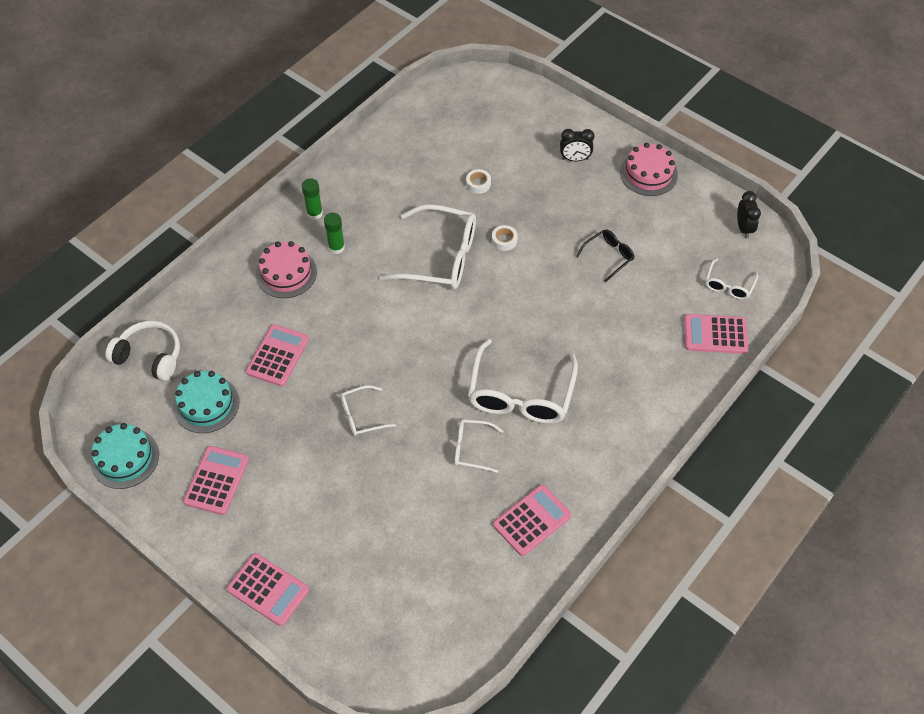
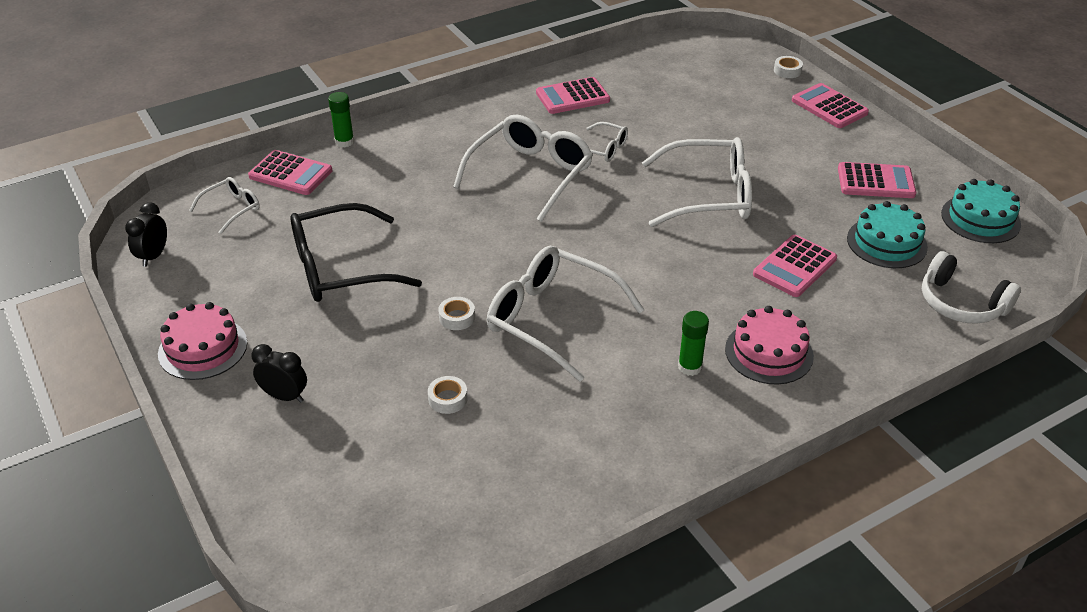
camera: 160 degrees left, 15 degrees down
pink calculator [183,446,249,515] -> pink calculator turned 120 degrees counterclockwise [838,162,916,198]
green glue stick [302,178,323,220] -> green glue stick moved to [328,92,354,147]
white glasses [340,386,396,436] -> white glasses [642,137,752,227], size x2.00
black glasses [576,230,635,282] -> black glasses [290,203,422,302], size x2.00
none -> white tape [774,56,803,78]

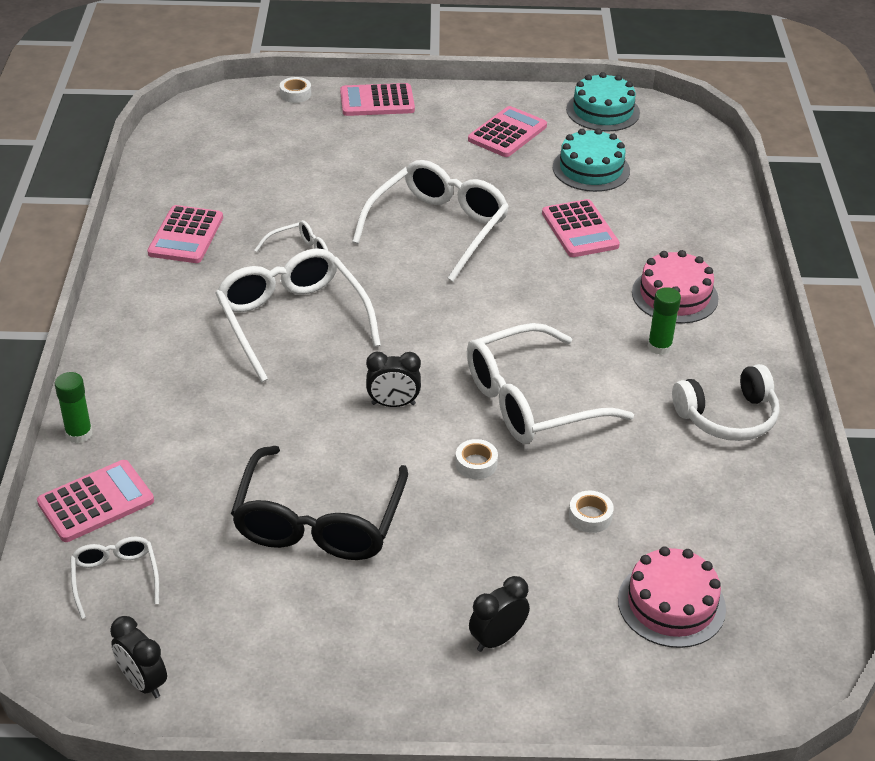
camera: 60 degrees left, 0 degrees up
pink cake [158,302,247,380] -> pink cake moved to [618,546,726,648]
white headphones [922,251,1021,324] -> white headphones moved to [672,364,780,441]
none -> black clock [366,352,421,407]

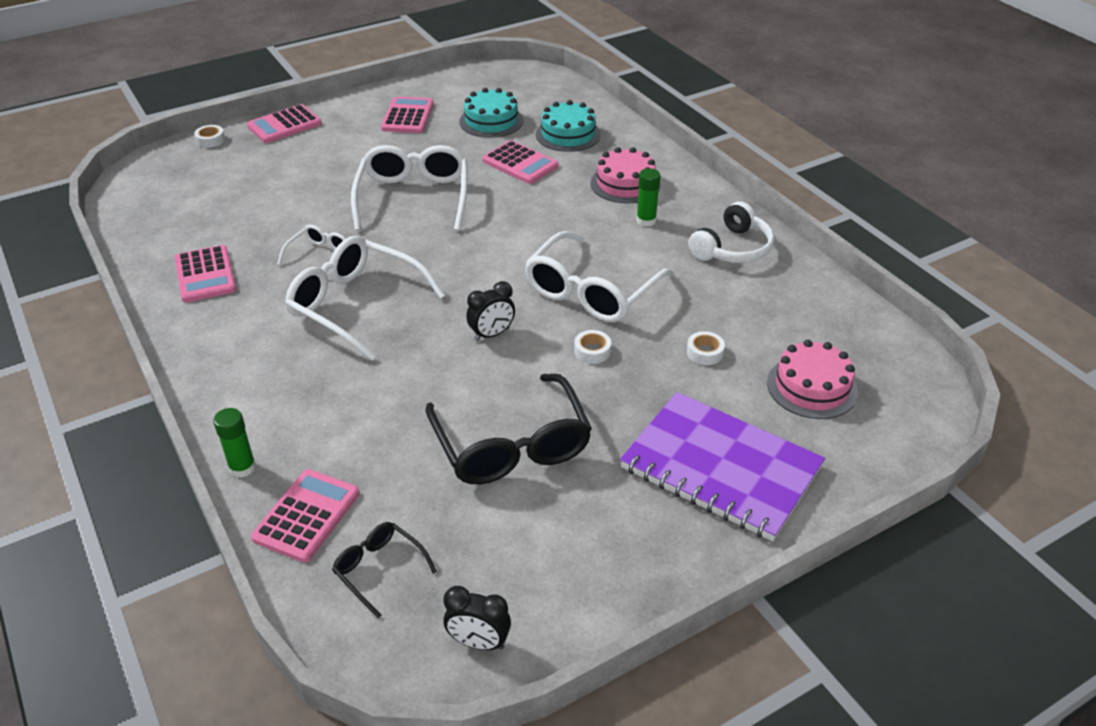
camera: 30 degrees left, 0 degrees up
white glasses [70,536,159,619] -> black glasses [332,522,437,618]
black clock [469,576,530,652] -> purple notebook [620,392,825,541]
turquoise cake [566,72,640,131] -> turquoise cake moved to [536,100,601,152]

